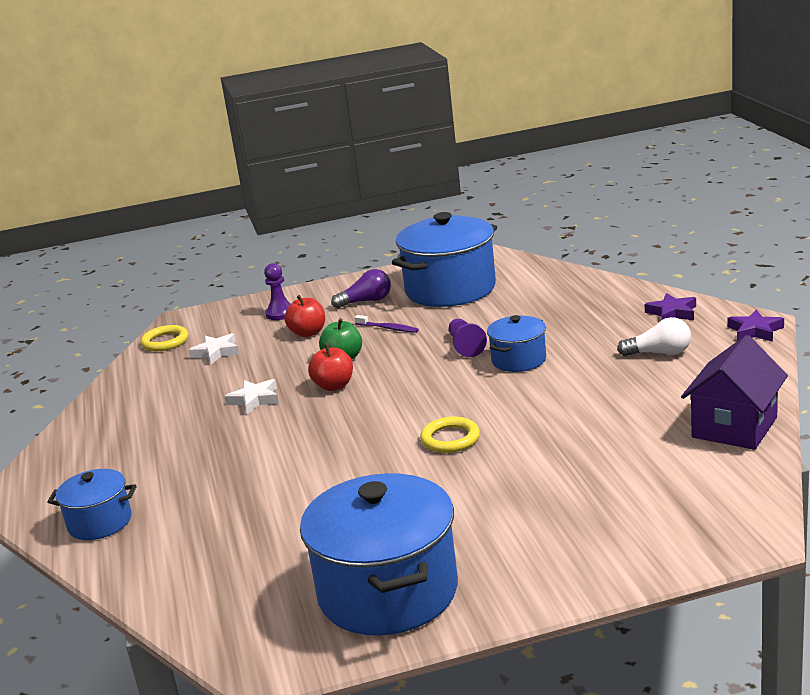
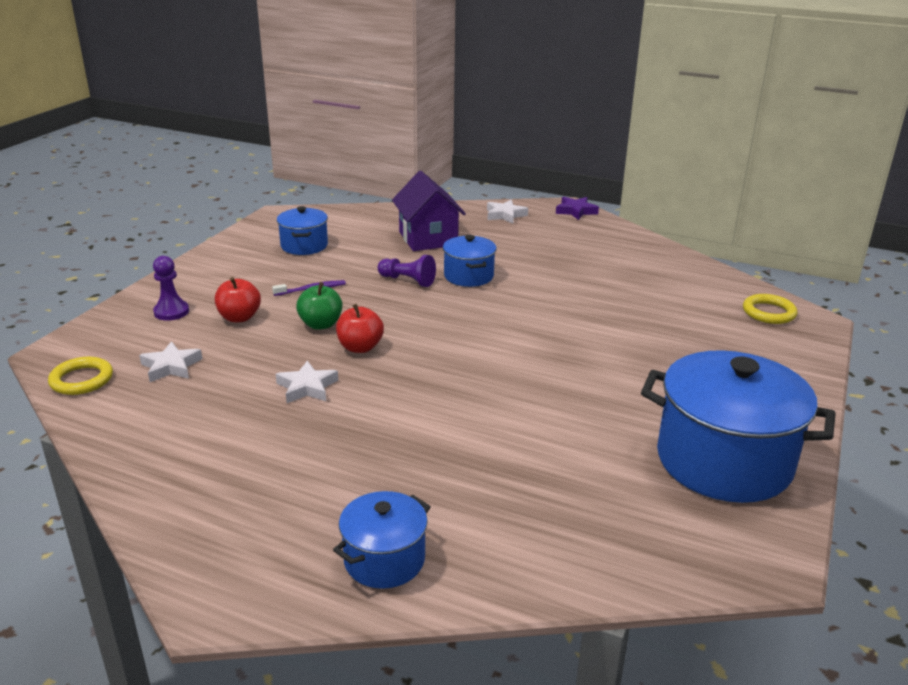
camera: 55 degrees left, 5 degrees up
purple light bulb [331,269,391,308] -> none
blue pot [392,212,497,307] -> blue pot [277,206,328,255], size x0.52
yellow ring [420,417,480,453] -> yellow ring moved to [743,294,797,324]
white light bulb [617,317,691,356] -> none
purple star [645,293,696,320] -> white star [487,200,528,224]
purple house [681,335,788,450] -> purple house moved to [392,171,466,251]

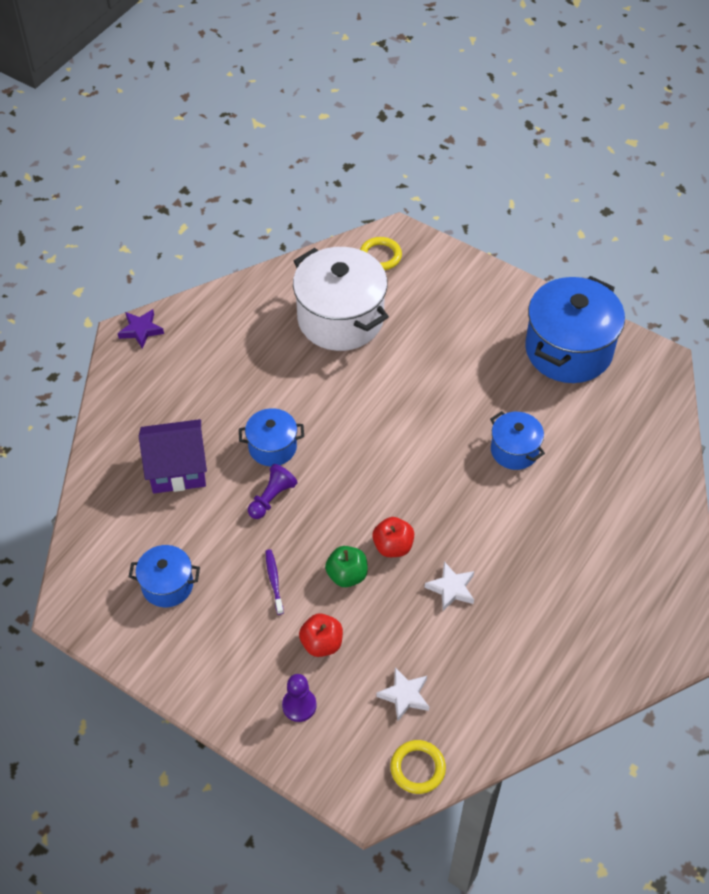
camera: 80 degrees left, 25 degrees up
blue pot [333,491,431,589] -> blue pot moved to [490,411,545,470]
white star [487,200,528,224] -> none
none -> white pot [293,247,389,351]

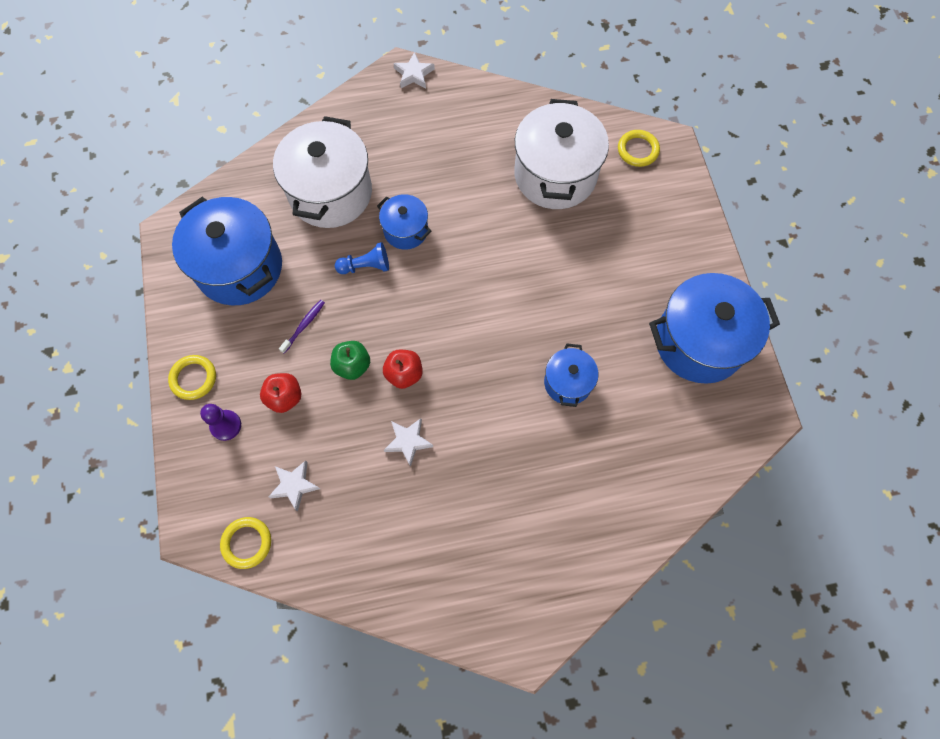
camera: 45 degrees right, 15 degrees up
purple star [118,309,164,349] -> white star [393,52,435,89]
blue pot [129,545,200,607] -> blue pot [172,197,282,305], size x1.91
purple house [139,419,207,493] -> white pot [273,116,372,228]
purple pawn [248,464,298,519] -> blue pawn [335,242,389,274]
none -> yellow ring [168,355,216,400]

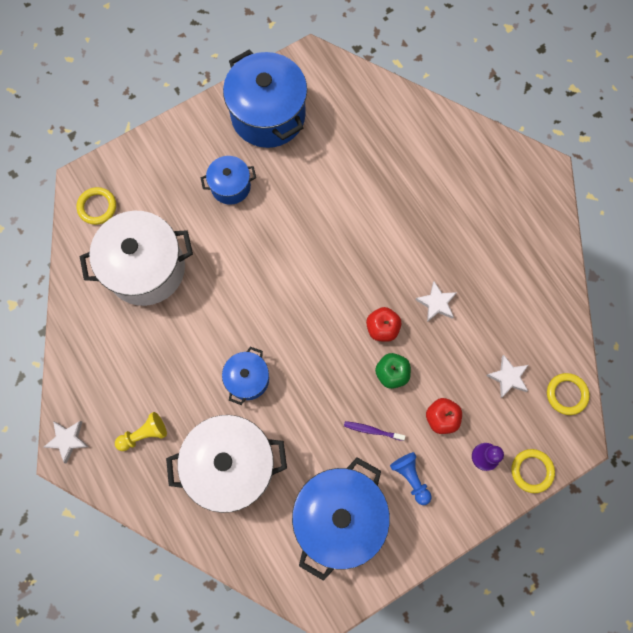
camera: 110 degrees left, 5 degrees up
yellow ring [168,355,216,400] -> yellow ring moved to [511,449,555,493]
blue pawn [335,242,389,274] -> blue pawn moved to [390,452,432,505]
blue pot [544,343,598,407] -> blue pot moved to [201,156,256,205]
none -> yellow pawn [115,412,167,451]

